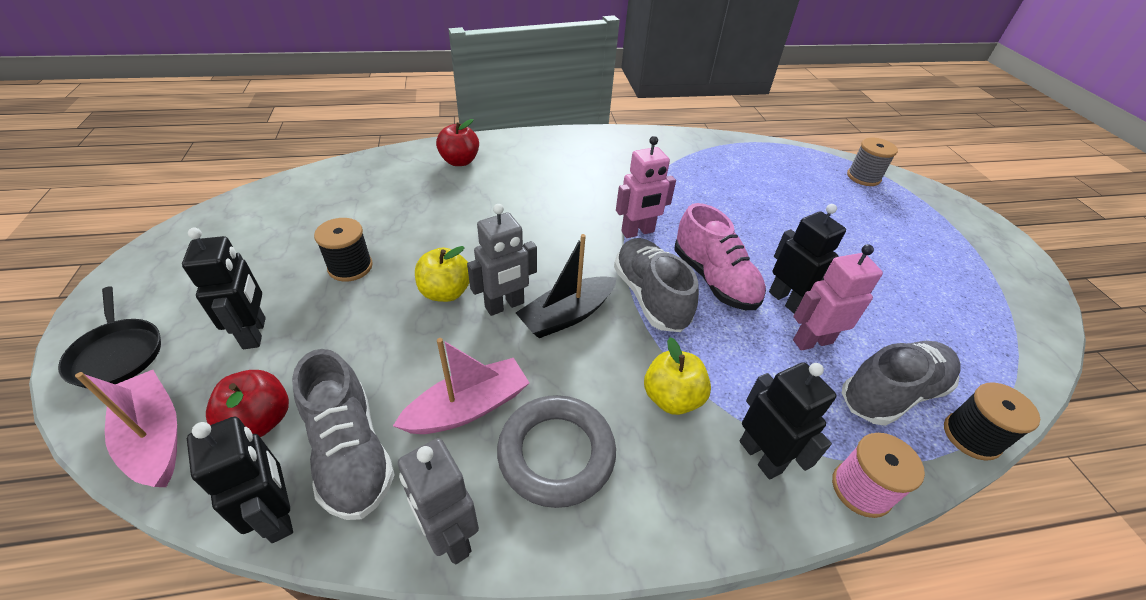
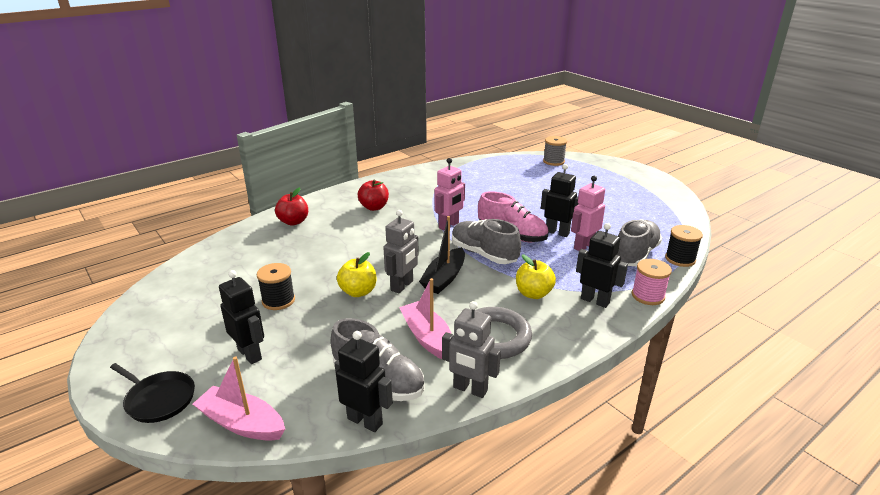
camera: 25 degrees left, 15 degrees down
red apple [206,370,289,437] -> red apple moved to [358,180,389,211]
pink boat [393,338,529,434] -> pink boat turned 60 degrees counterclockwise [399,278,451,359]

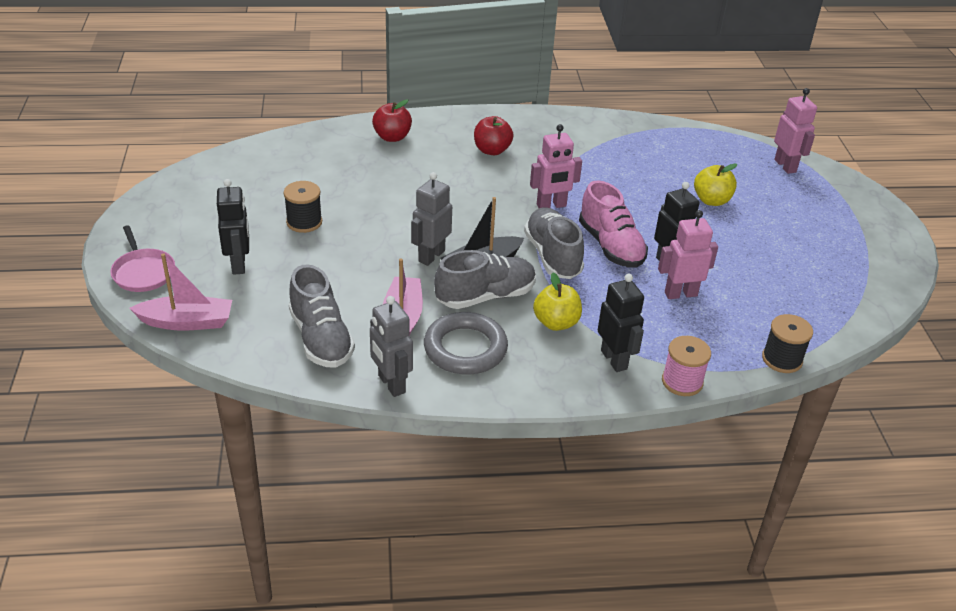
camera: 30 degrees right, 10 degrees up
black pan [110,363,195,423] -> pink pan [110,225,175,292]
pink boat [193,357,285,441] -> pink boat turned 120 degrees clockwise [129,253,232,331]
black robot [334,331,393,432] -> none
yellow apple [337,252,376,297] -> yellow apple moved to [694,163,737,206]
grey robot [383,210,419,293] -> grey robot turned 150 degrees clockwise [411,172,452,266]
grey spool [543,136,567,166] -> pink robot [774,88,817,174]
grey shoe [617,220,662,266] -> grey shoe moved to [434,250,536,309]

